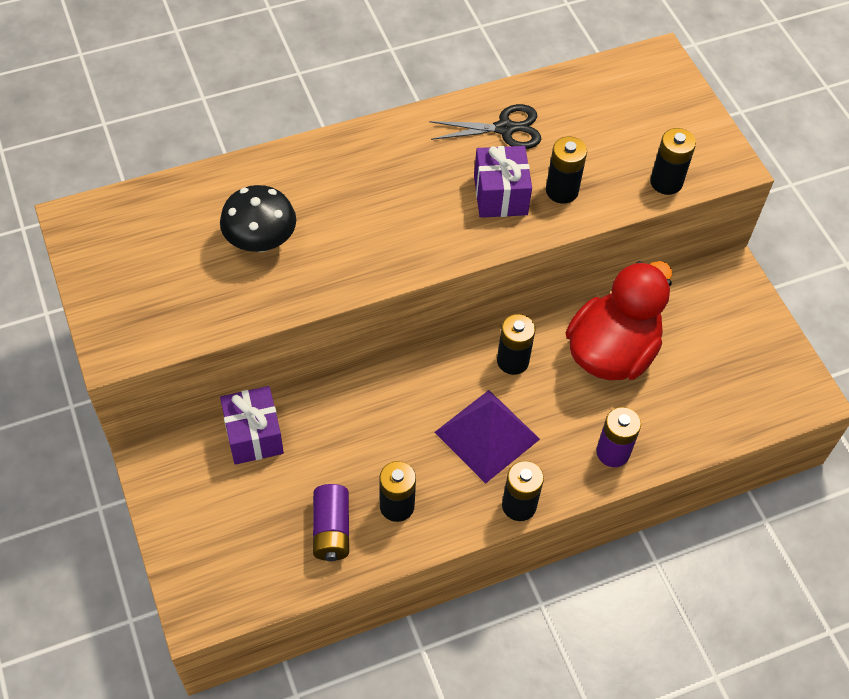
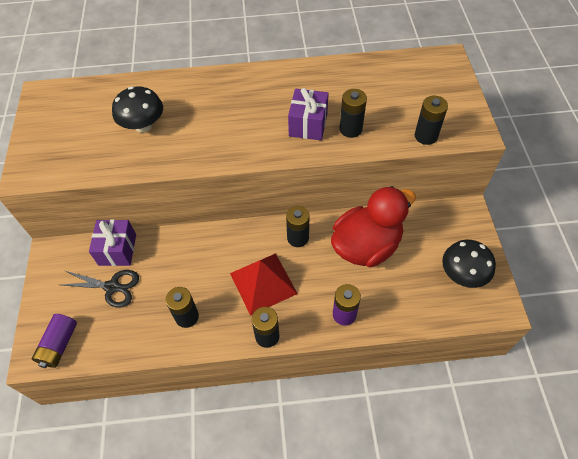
camera: 20 degrees right, 0 degrees up
purple battery [313,484,349,561] -> purple battery moved to [32,314,77,368]
black scissors [429,104,541,149] -> black scissors moved to [61,270,139,308]
purple pyramid [435,390,540,484] -> red pyramid [230,253,298,316]
none -> black mushroom [442,240,496,288]

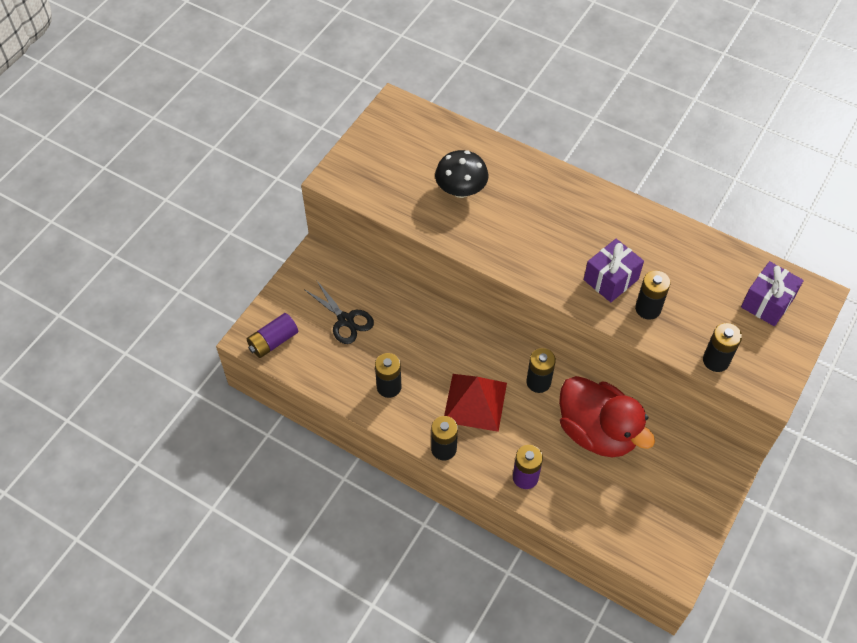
camera: 35 degrees right, 0 degrees up
purple gift [89,219,136,266] -> purple gift moved to [741,261,804,326]
red duck [331,186,416,267] -> red duck turned 45 degrees clockwise [559,376,655,457]
black mushroom [442,240,496,288] -> none

